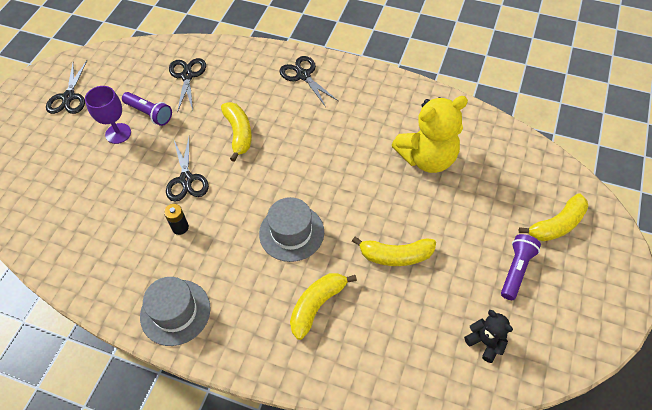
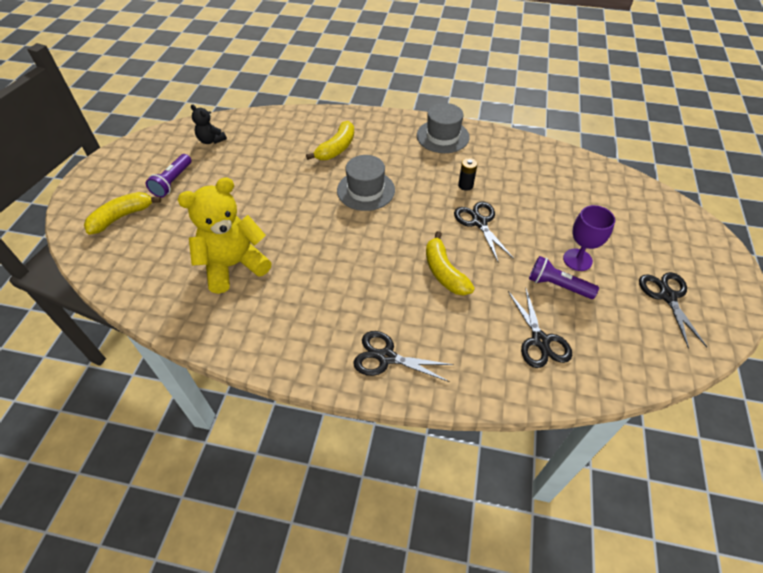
camera: 170 degrees right, 5 degrees down
black scissors [279,56,338,107] -> black scissors turned 150 degrees clockwise [353,331,454,382]
yellow banana [352,237,436,266] -> none

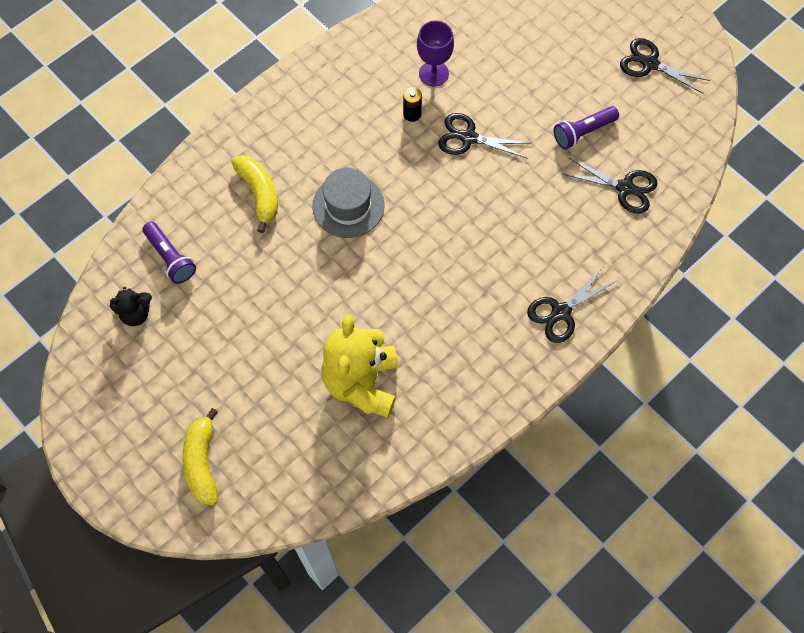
camera: 55 degrees left, 15 degrees up
purple flashlight [146,154,192,198] -> purple flashlight moved to [142,222,196,284]
grey hat [417,103,470,153] -> none
yellow banana [426,231,475,296] -> none
purple goblet [563,205,615,271] -> purple goblet moved to [417,21,454,86]

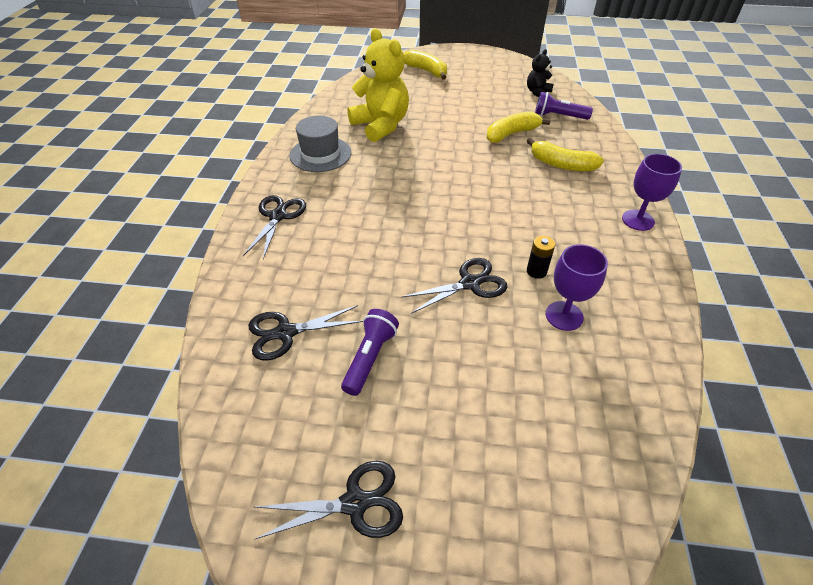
camera: 140 degrees right, 20 degrees down
grey hat [312,168,385,238] -> grey hat moved to [289,116,351,172]
none -> yellow banana [487,112,551,143]
none -> purple goblet [622,154,682,231]

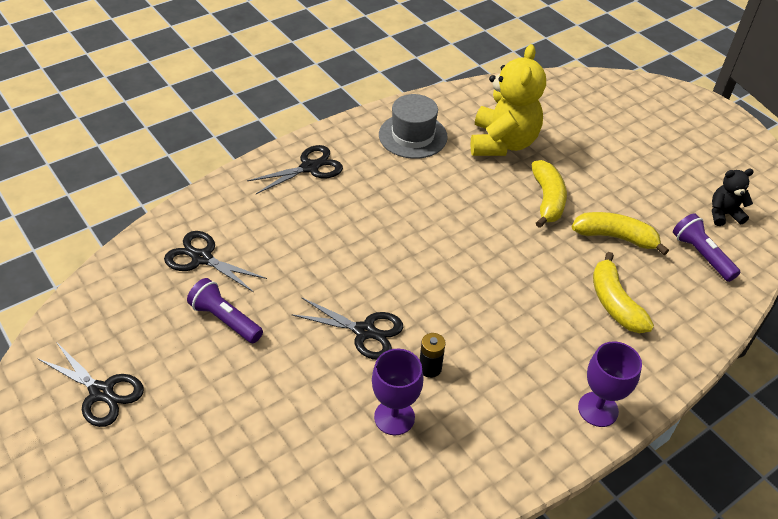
camera: 45 degrees right, 0 degrees up
purple flashlight [341,309,399,396] -> purple flashlight turned 120 degrees counterclockwise [187,278,263,343]
yellow banana [404,50,447,80] -> yellow banana moved to [532,160,567,228]

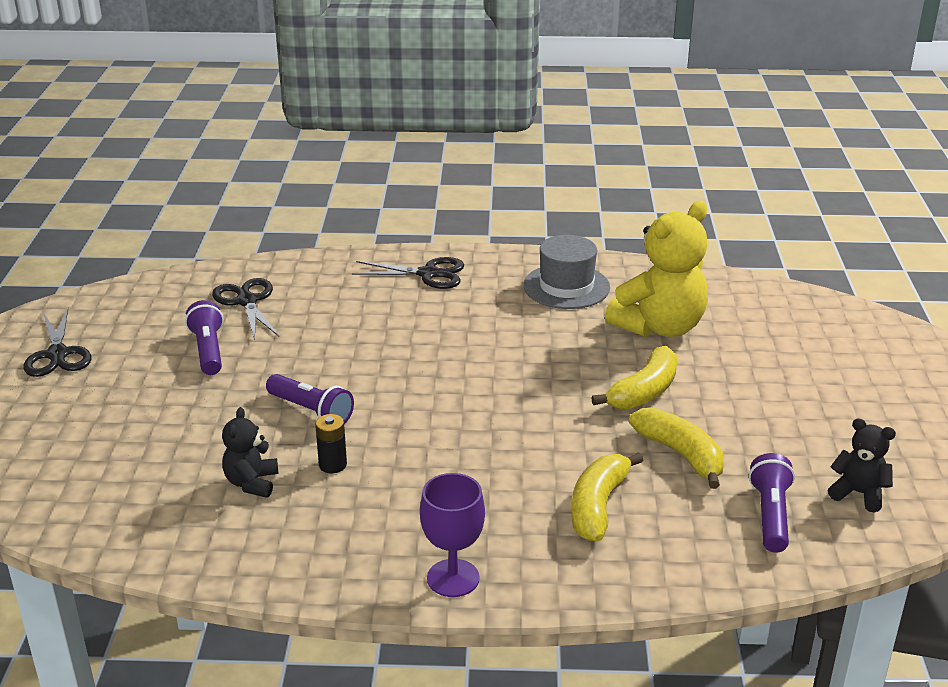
camera: 40 degrees right, 15 degrees down
black scissors [291,297,403,360] -> purple flashlight [266,374,354,424]
purple goblet [372,349,424,435] -> black teddy bear [222,407,278,498]

